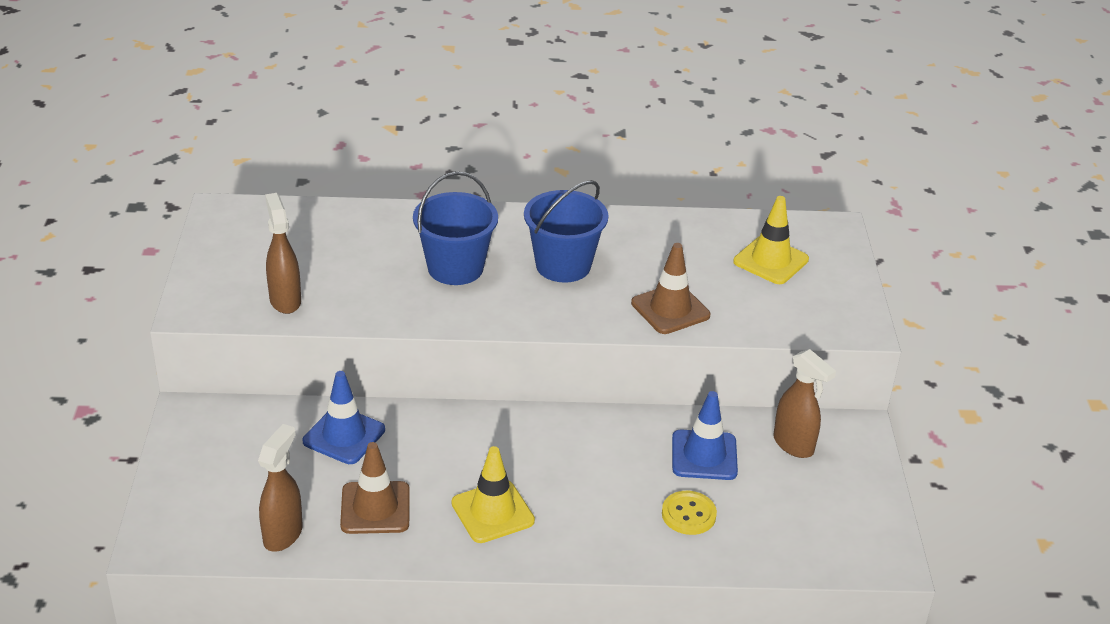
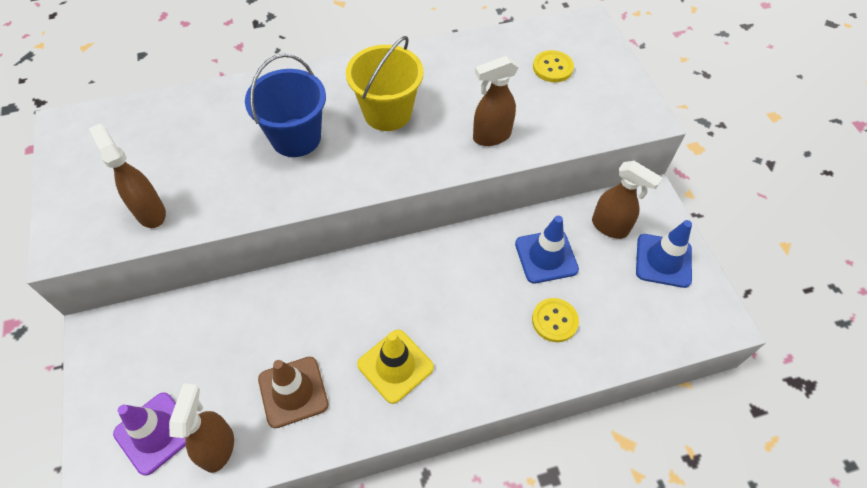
camera: 15 degrees left, 20 degrees up
blue traffic cone [303,371,385,464] -> blue traffic cone moved to [636,220,692,288]
blue bucket [524,180,609,283] -> yellow bucket [346,36,423,131]
brown traffic cone [631,243,710,334] -> brown spray bottle [473,56,518,146]
yellow traffic cone [733,196,809,284] -> yellow button [533,50,574,82]
none -> purple traffic cone [113,392,186,476]

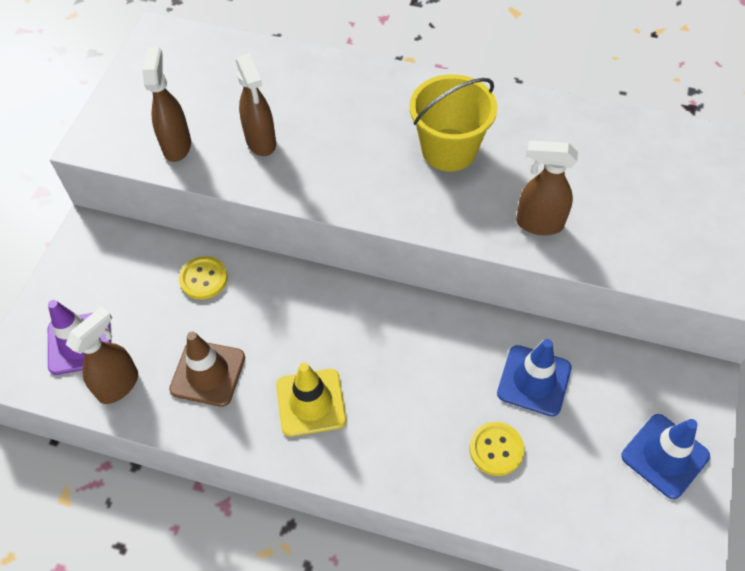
camera: 35 degrees right, 0 degrees up
blue bucket [245,54,326,157] -> none
yellow button [533,50,574,82] -> yellow button moved to [179,256,228,300]
brown spray bottle [592,161,662,239] -> brown spray bottle moved to [236,53,276,156]

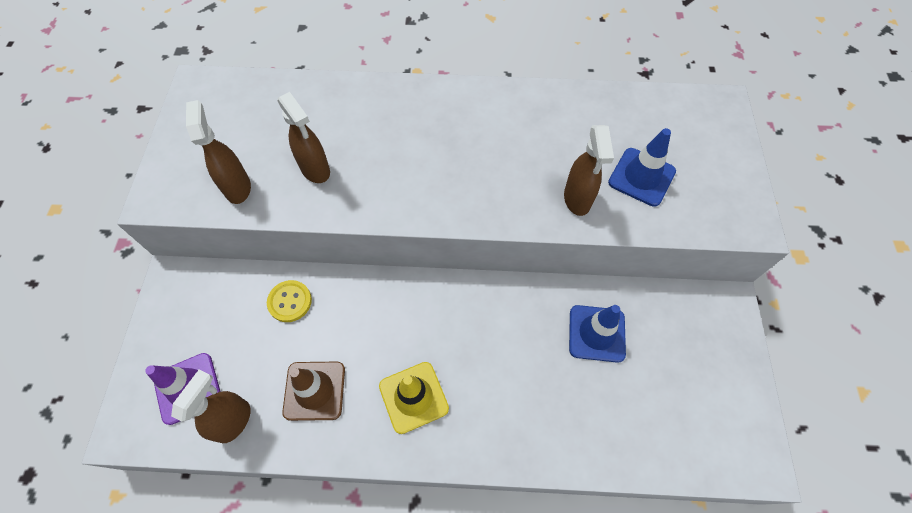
camera: 15 degrees left, 5 degrees up
yellow bucket [410,74,497,171] -> none
yellow button [469,422,525,476] -> none
brown spray bottle [516,141,578,235] -> brown spray bottle turned 90 degrees counterclockwise [564,125,614,216]
blue traffic cone [621,414,710,499] -> blue traffic cone moved to [608,128,676,207]

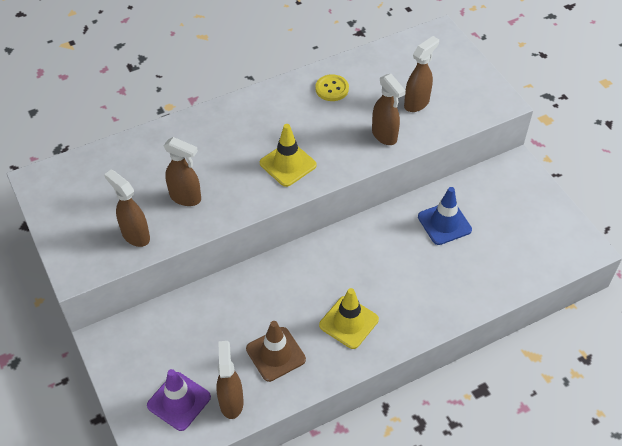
camera: 30 degrees left, 10 degrees down
yellow button [267,280,312,322] -> yellow button moved to [315,74,349,101]
blue traffic cone [608,128,676,207] -> brown spray bottle [404,36,439,112]
none -> yellow traffic cone [260,124,317,187]

